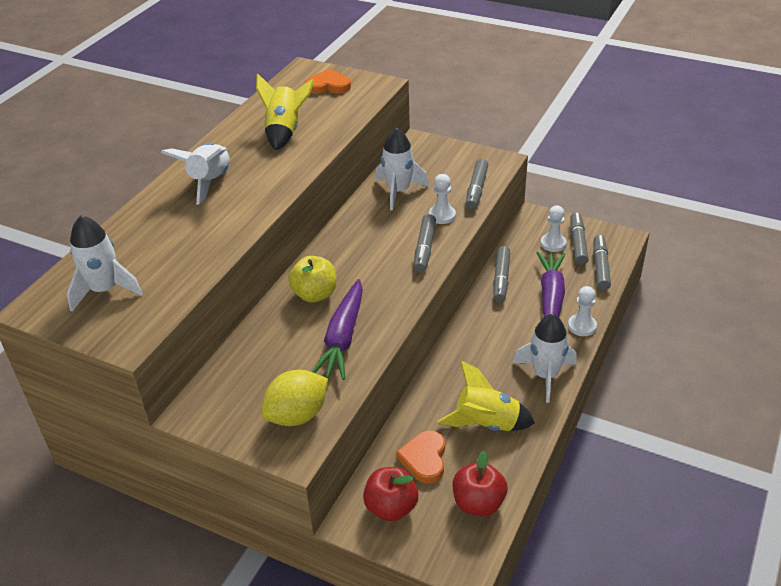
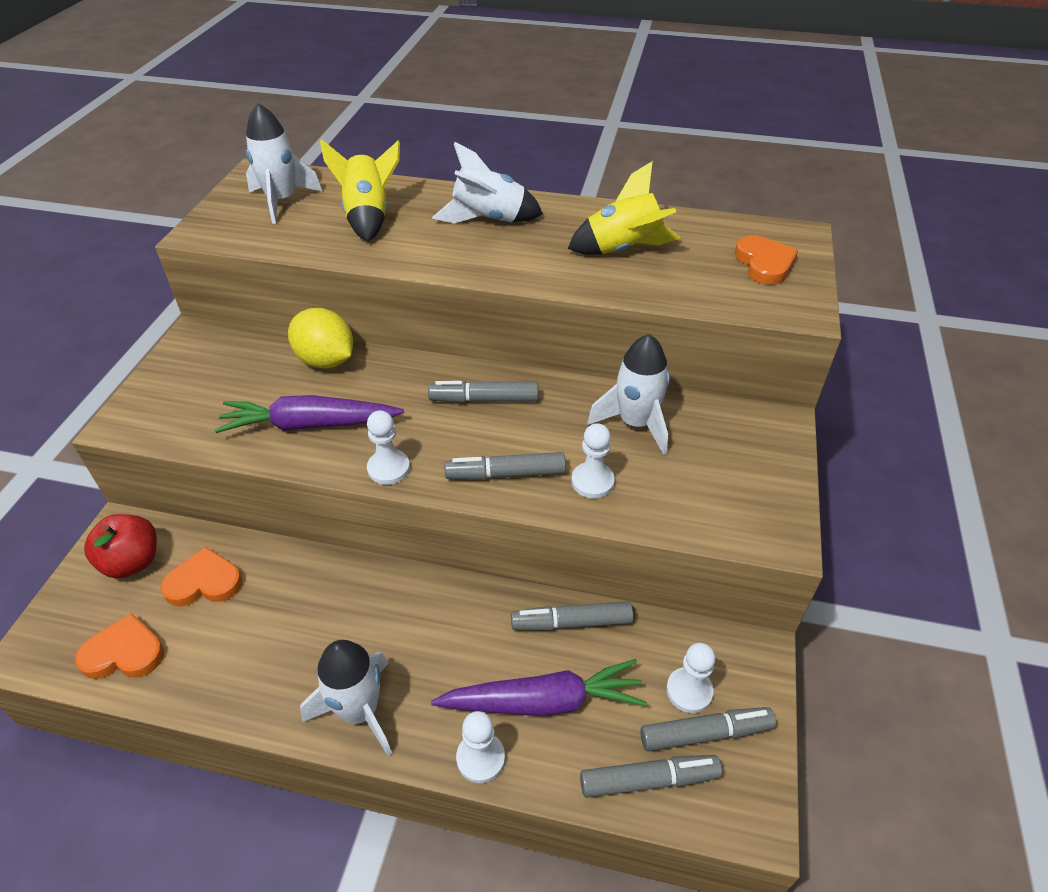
camera: 75 degrees right, 5 degrees up
yellow lemon [261,370,328,426] -> yellow lemon moved to [288,308,353,369]
yellow apple [288,256,336,302] -> none
yellow rocket [438,360,535,431] -> yellow rocket moved to [320,139,400,242]
red apple [453,451,507,516] -> orange heart [75,613,164,679]
grey marker [466,159,488,209] -> grey marker moved to [428,381,538,403]
none -> white pawn [367,410,410,485]

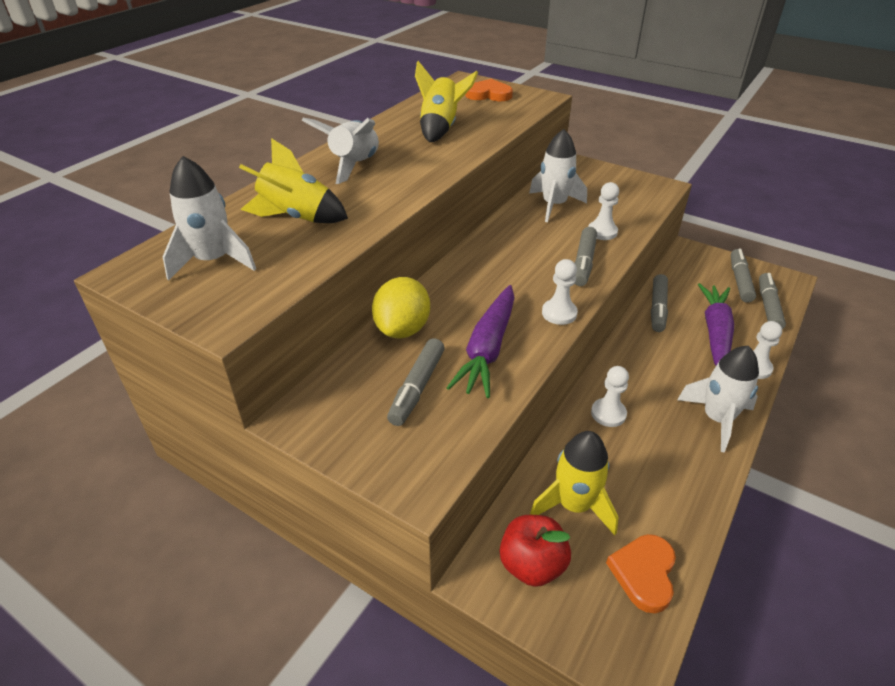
camera: 70 degrees left, 5 degrees down
orange heart [161,547,242,606] -> yellow rocket [530,431,618,536]
yellow lemon [288,308,353,369] -> yellow lemon turned 45 degrees counterclockwise [372,277,430,339]
grey marker [428,381,538,403] -> grey marker moved to [387,338,445,426]
white pawn [666,643,715,713] -> white pawn moved to [591,366,629,427]

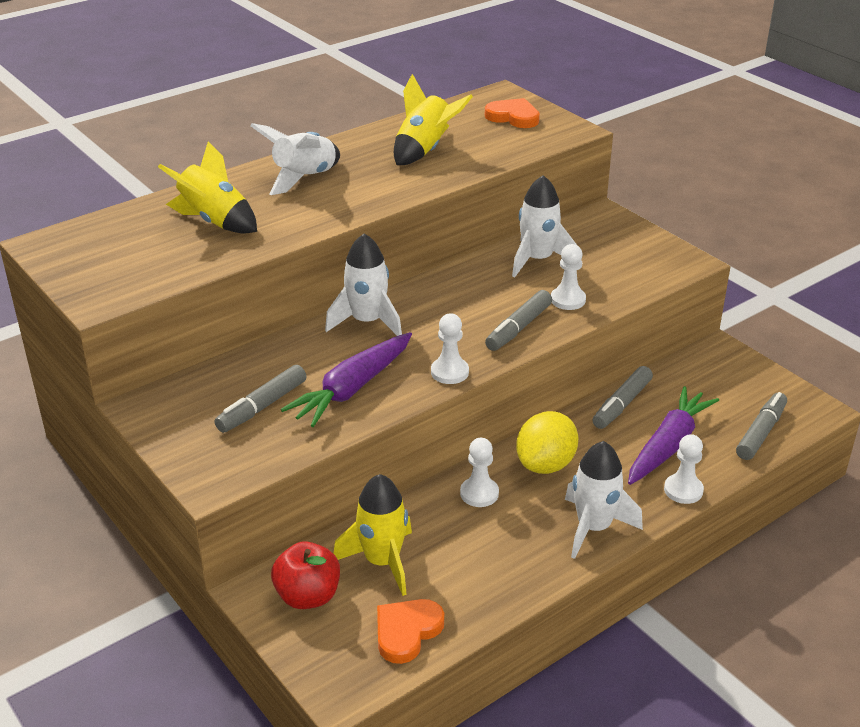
camera: 20 degrees right, 5 degrees down
white rocket [163,156,256,281] -> white rocket moved to [325,233,402,336]
yellow lemon [372,277,430,339] -> yellow lemon moved to [516,411,579,474]
grey marker [731,249,756,303] -> none

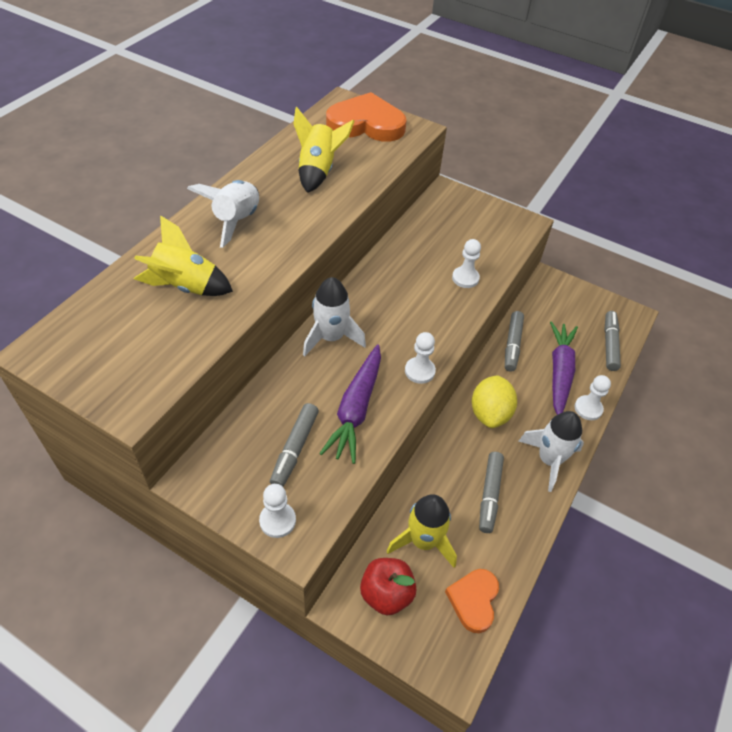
camera: 25 degrees left, 15 degrees up
white pawn [460,438,499,507] -> white pawn moved to [259,484,296,538]
orange heart [485,98,540,128] -> orange heart [326,92,407,142], size x1.73
grey marker [485,290,552,351] -> grey marker moved to [479,452,504,533]
white rocket [512,175,577,277] -> none

